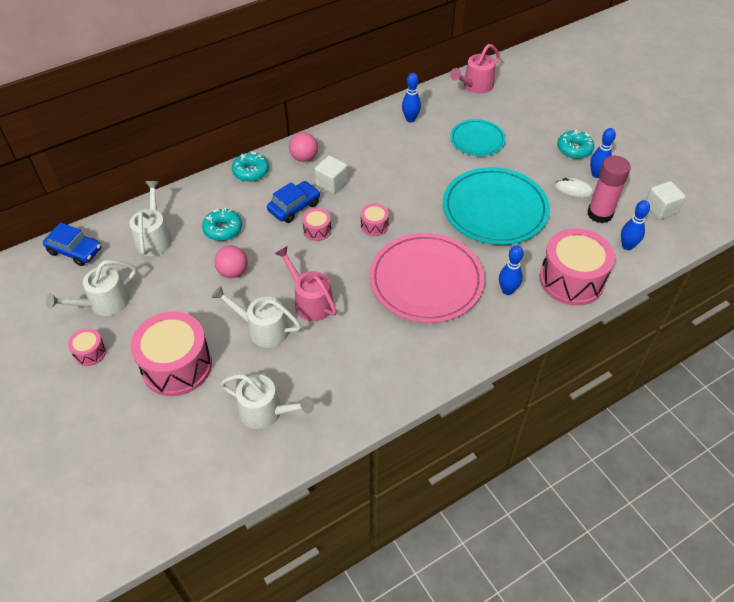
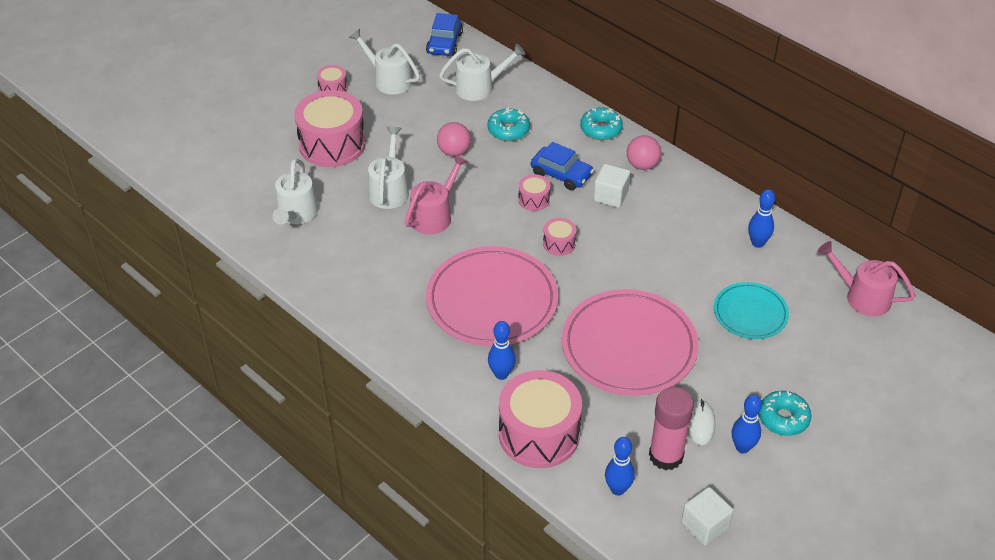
camera: 75 degrees right, 5 degrees down
turquoise plate [443,167,550,245] -> pink plate [562,289,699,396]

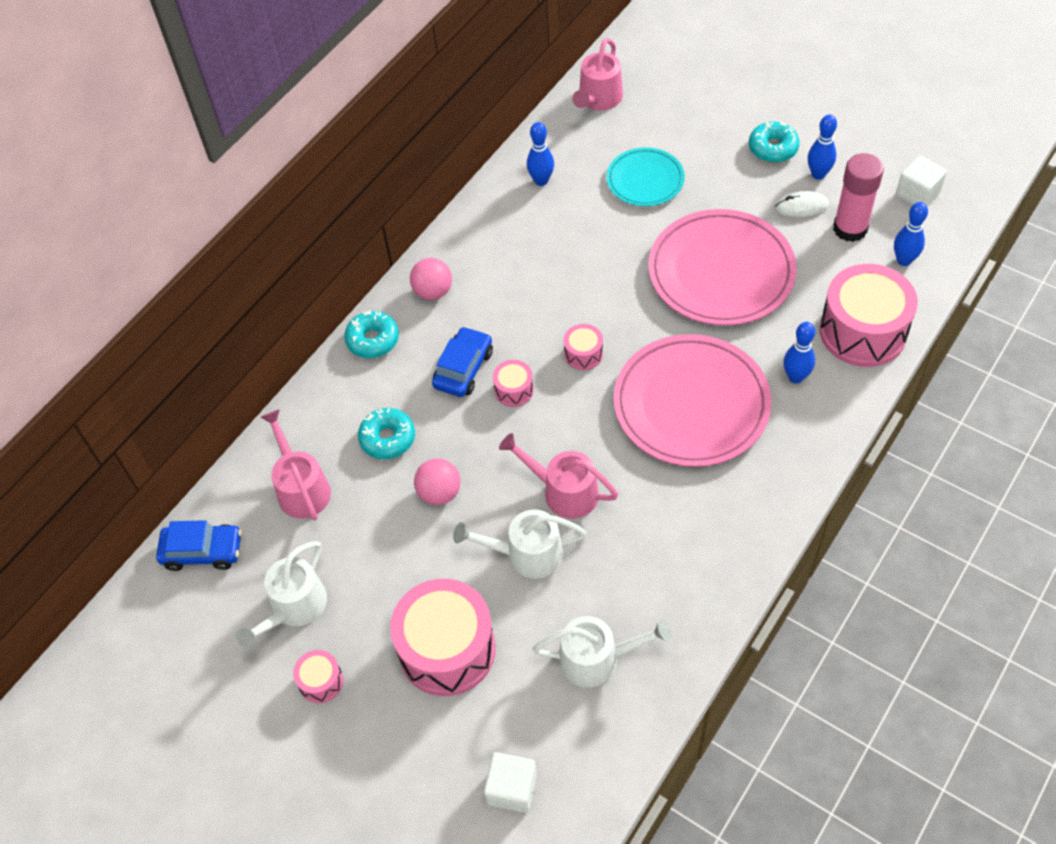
camera: 95 degrees left, 10 degrees up
white watering can [439,43,526,101] -> pink watering can [261,409,331,520]
white cube [594,164,630,208] -> white cube moved to [484,752,537,813]

